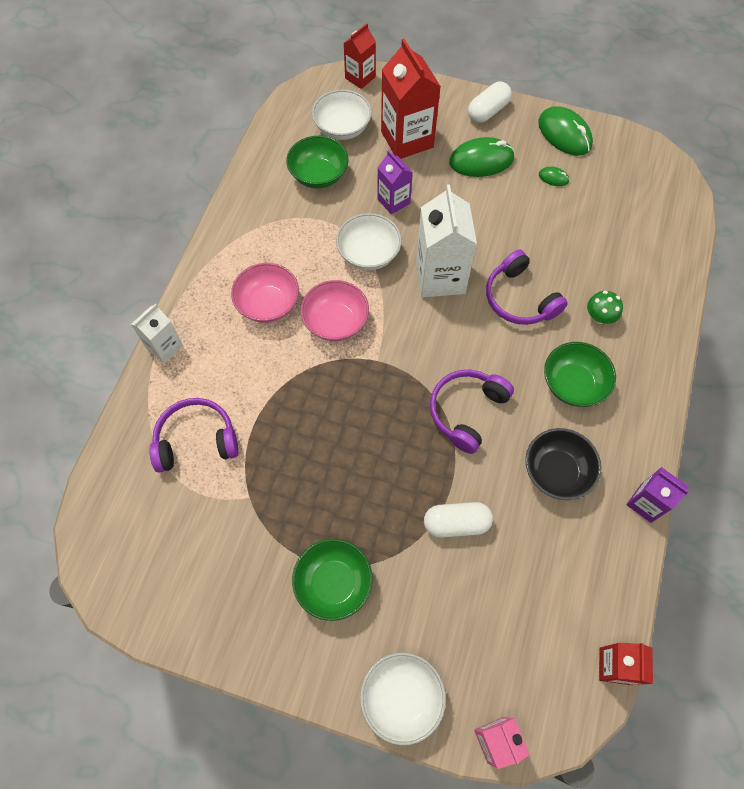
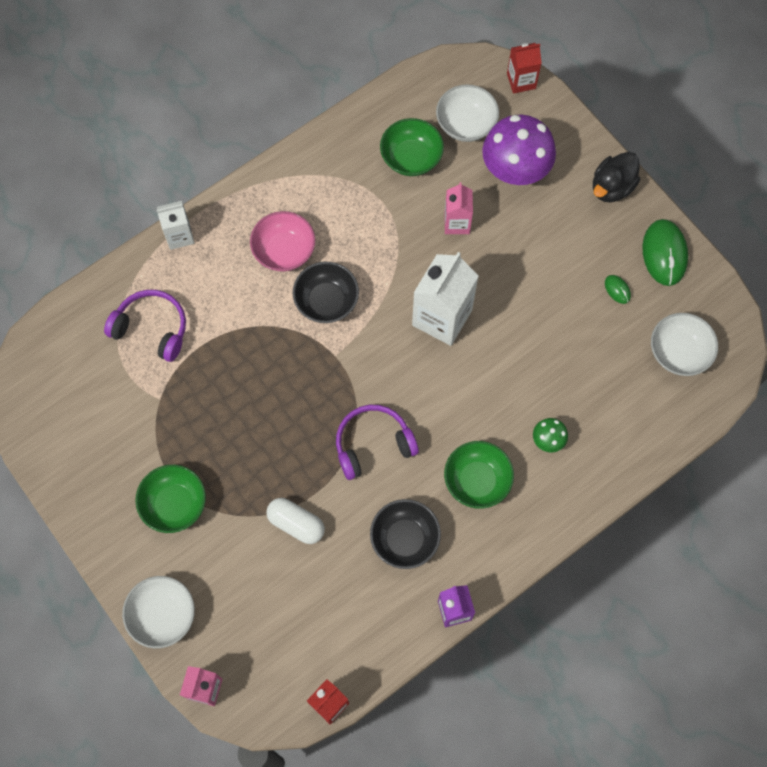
camera: 35 degrees right, 5 degrees up
pink bowl [300,280,369,341] -> black bowl [293,262,359,323]
white bowl [336,213,402,270] -> white bowl moved to [651,313,718,376]
purple carton [377,150,413,214] -> pink carton [444,182,473,234]
red carton [381,39,441,159] -> purple mushroom [482,115,556,185]
green mouse [449,137,515,177] -> none
white capsule [468,81,512,123] -> black duck [593,152,640,202]
purple headphones [486,250,568,325] -> none

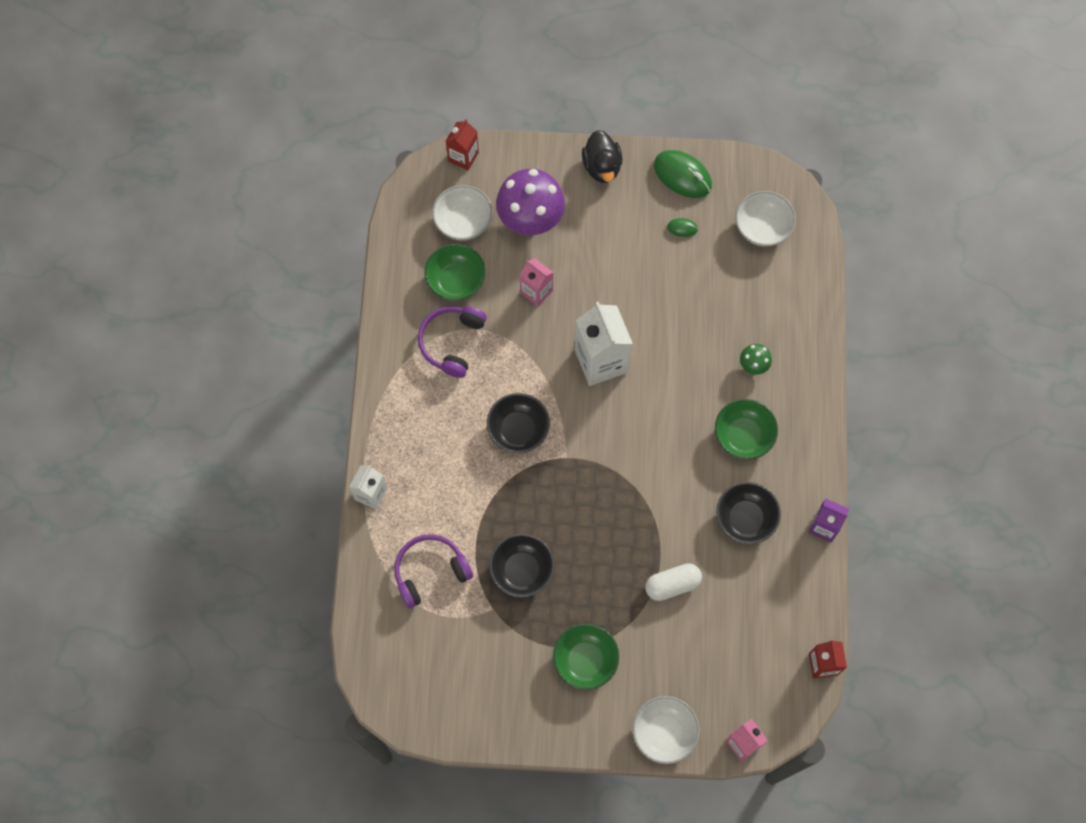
camera: 50 degrees left, 0 degrees up
pink bowl [250,211,315,272] -> none
purple headphones [336,405,419,480] -> purple headphones moved to [418,306,487,378]
none -> black bowl [489,534,554,597]

